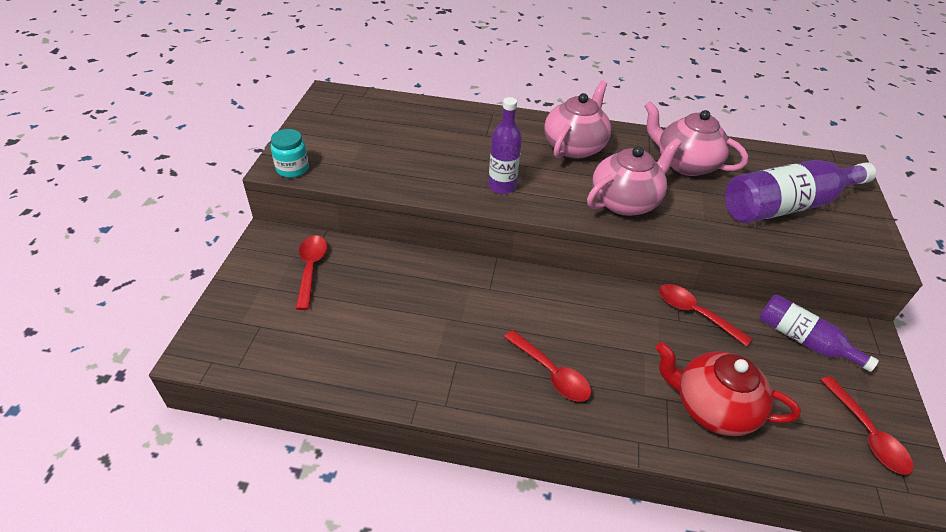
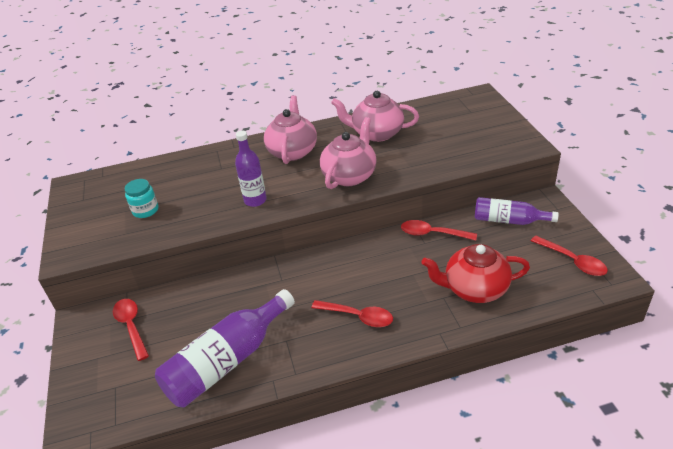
camera: 20 degrees left, 5 degrees down
turquoise jar [271,129,309,178] -> turquoise jar moved to [125,179,158,218]
purple bottle [725,160,876,223] -> purple bottle moved to [155,289,295,407]

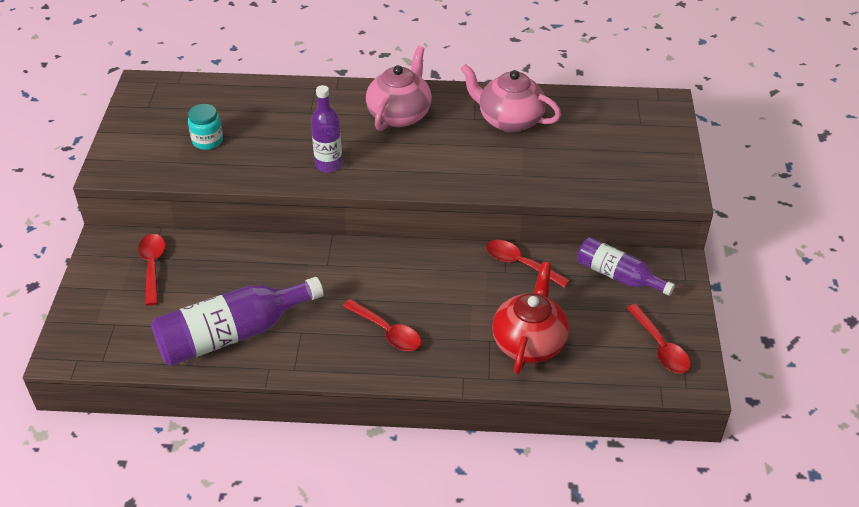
camera: 15 degrees right, 5 degrees up
pink teapot [320,117,377,189] -> none
red teapot [421,244,530,303] -> red teapot turned 90 degrees clockwise [492,262,569,374]

